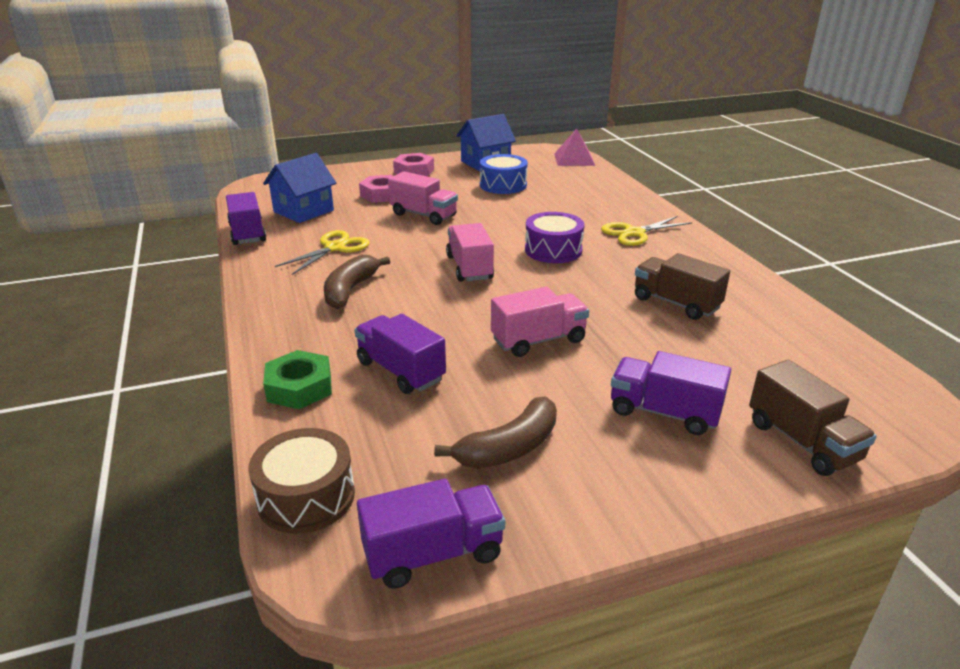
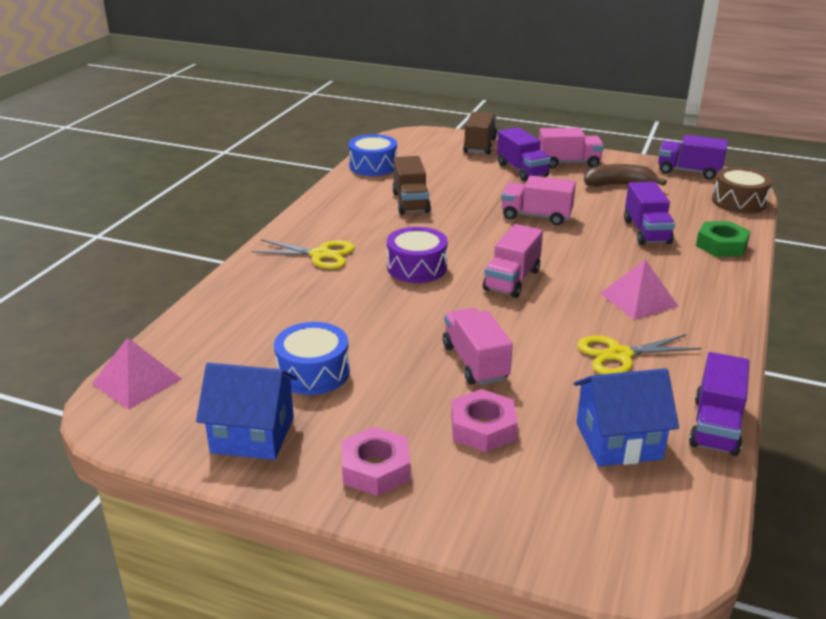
camera: 140 degrees left, 0 degrees up
brown banana [324,255,390,309] -> pink pyramid [600,260,678,320]
none -> blue drum [348,134,397,176]
none -> pink truck [539,128,604,168]

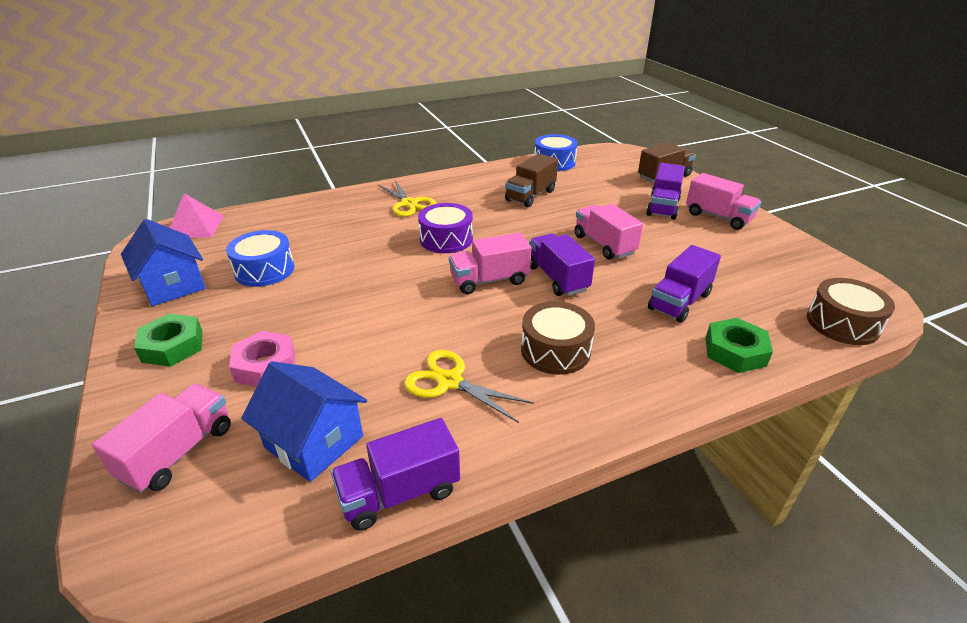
camera: 45 degrees right, 5 degrees up
pink nut [341,426,410,496] -> green nut [134,314,203,367]
pink truck [443,308,513,385] -> pink truck moved to [92,384,231,493]
brown banana [584,164,667,187] -> none
pink pyramid [600,260,678,320] -> brown drum [521,301,595,375]
purple truck [658,135,728,180] -> purple truck moved to [529,233,595,296]

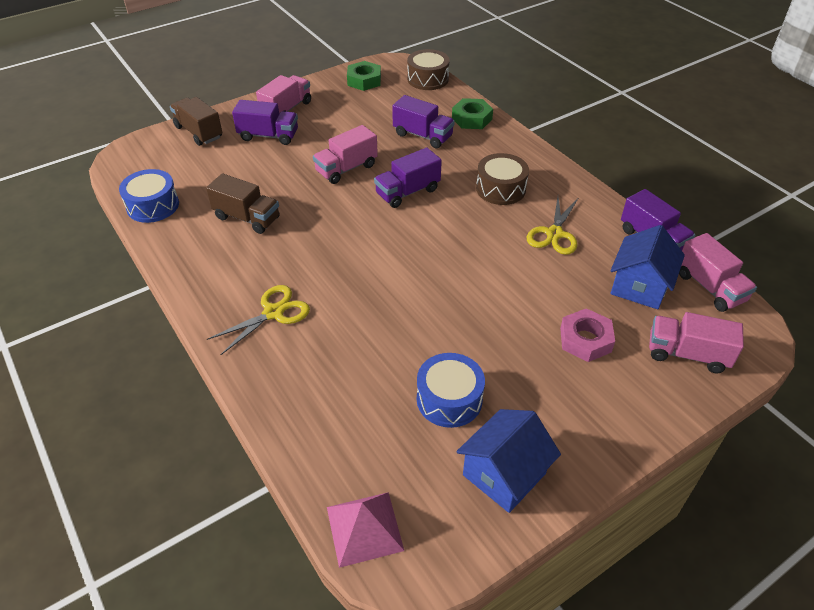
camera: 100 degrees left, 10 degrees up
green nut [134,314,203,367] -> green nut moved to [347,61,381,91]
purple drum [418,203,473,253] -> none
pink truck [449,233,531,294] -> pink truck moved to [679,233,757,312]

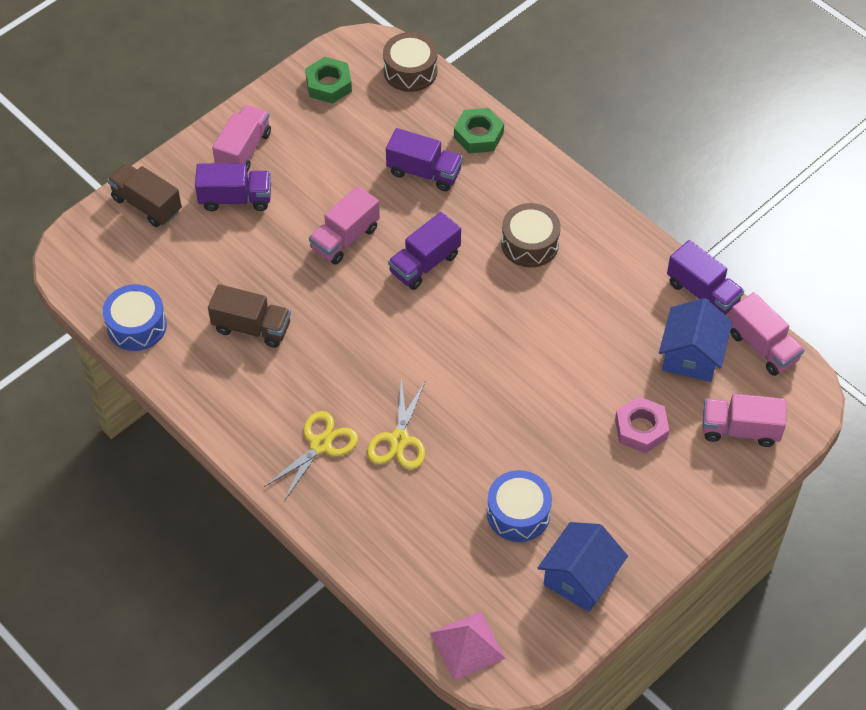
camera: 10 degrees left, 10 degrees up
yellow scissors [527,197,578,255] -> yellow scissors moved to [367,378,426,470]

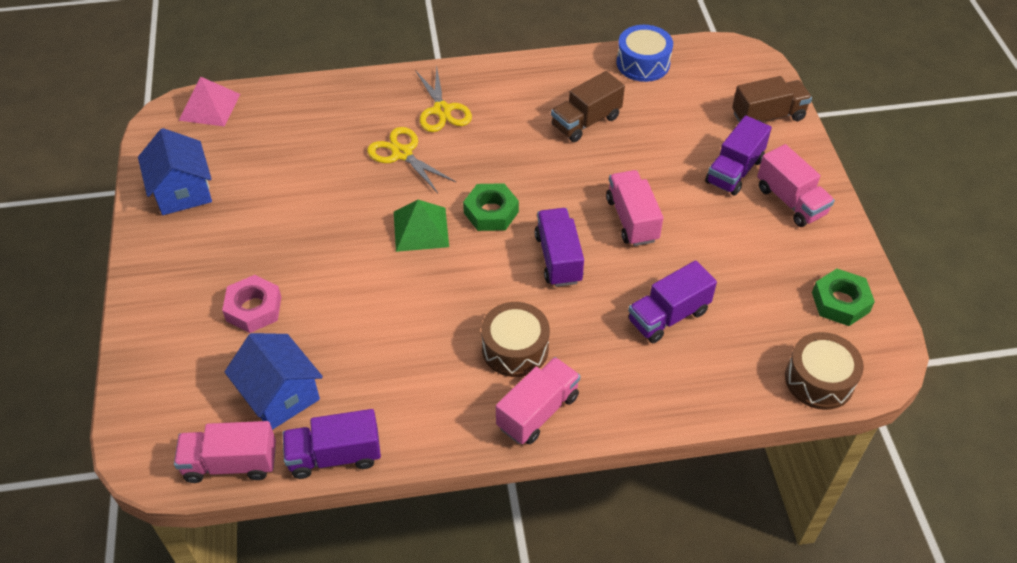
camera: 125 degrees right, 5 degrees down
green nut [454,108,504,153] -> green nut moved to [463,183,519,231]
blue drum [487,470,552,542] -> none
pink truck [702,394,786,447] -> pink truck moved to [496,357,581,444]
none -> green pyramid [394,200,449,252]

